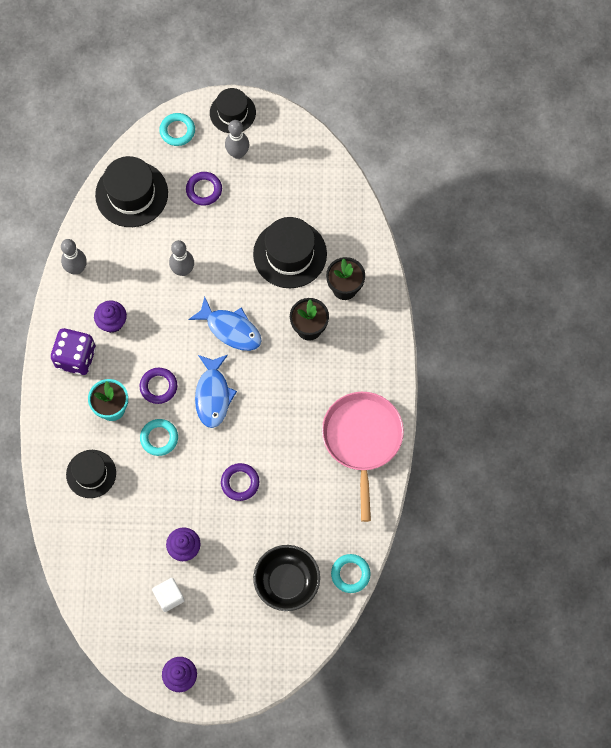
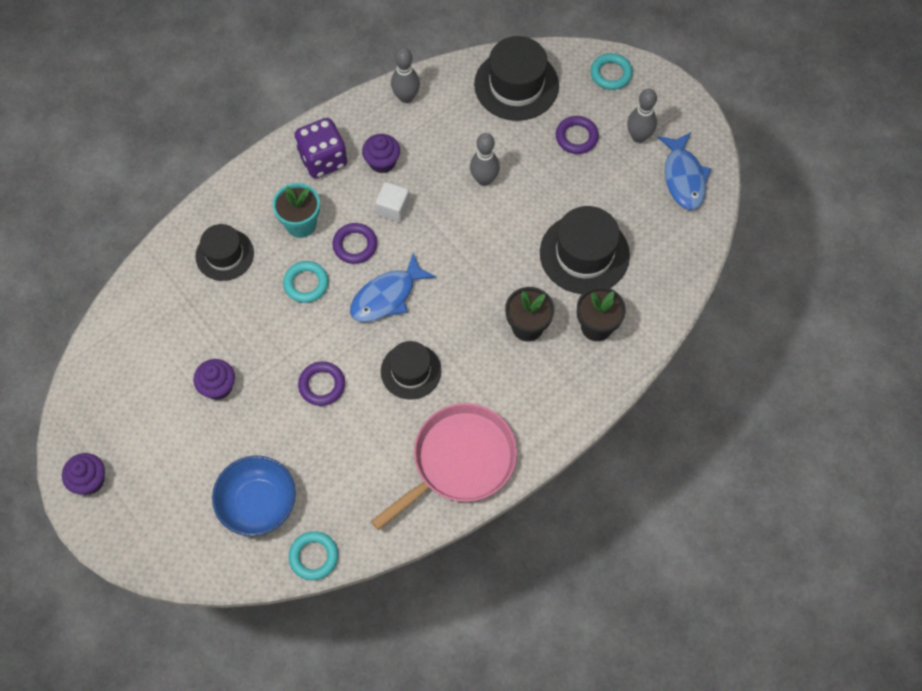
camera: 50 degrees right, 5 degrees down
white cube [152,578,185,612] -> white cube moved to [375,182,410,222]
blue fish [188,296,262,351] -> blue fish moved to [658,133,711,210]
black hat [210,88,256,133] -> black hat moved to [381,341,441,400]
black bowl [253,545,320,611] -> blue bowl [212,456,296,536]

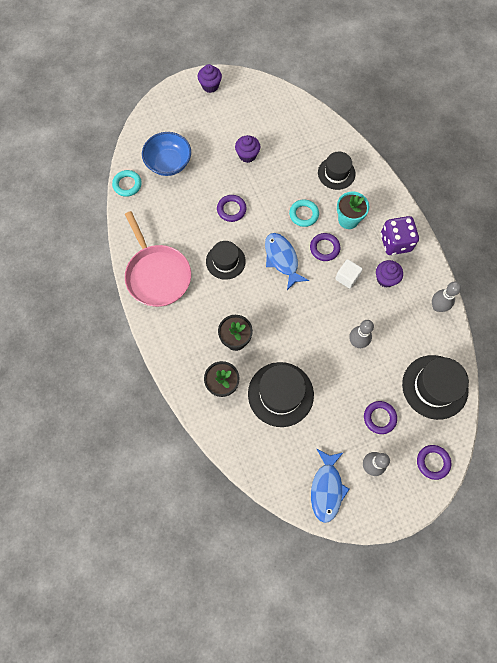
camera: 105 degrees right, 5 degrees up
turquoise ring [591,53,633,90] -> purple ring [417,445,451,480]
blue fish [658,133,711,210] -> blue fish turned 90 degrees counterclockwise [311,449,350,523]

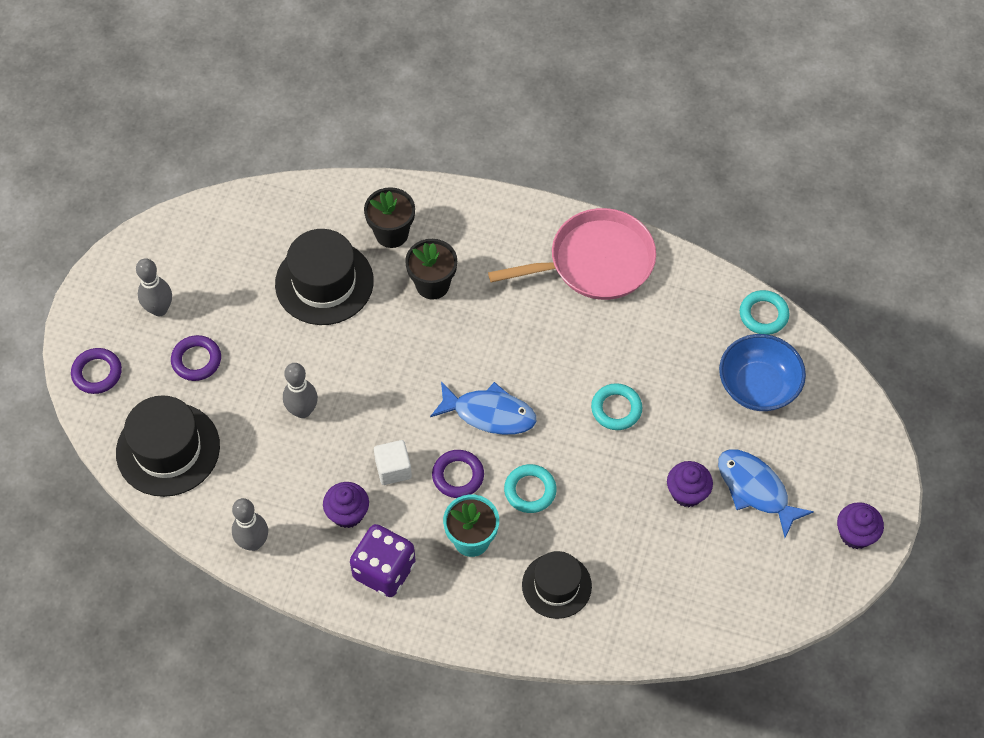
camera: 130 degrees right, 10 degrees down
pink pan [125,211,191,307] -> pink pan turned 150 degrees clockwise [488,208,656,300]
black hat [206,241,246,280] -> none
purple ring [217,195,246,222] -> turquoise ring [591,383,642,430]
blue fish [311,449,350,523] -> blue fish moved to [718,449,814,538]

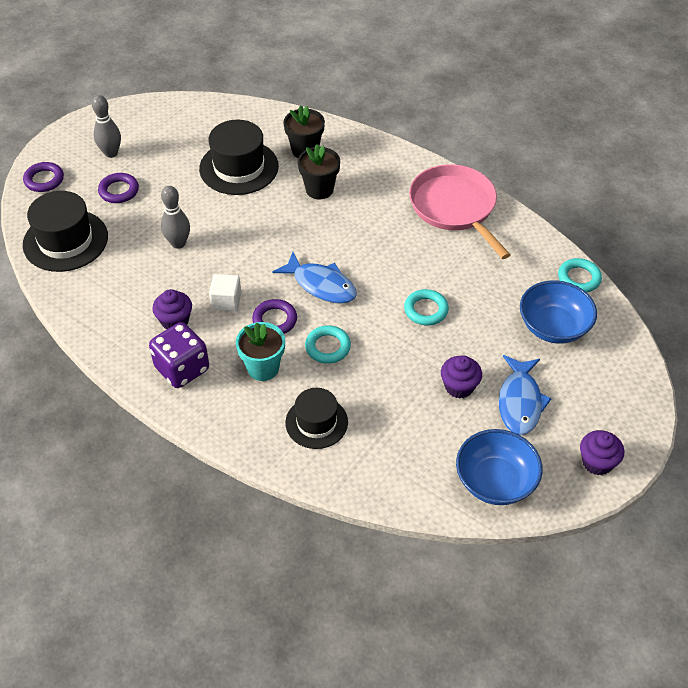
camera: 20 degrees right, 10 degrees down
grey bowling pin [232,498,268,551] -> none
pink pan [488,208,656,300] -> pink pan turned 120 degrees counterclockwise [409,164,510,259]
blue fish [718,449,814,538] -> blue fish turned 150 degrees counterclockwise [499,355,552,435]
none -> blue bowl [456,429,543,505]

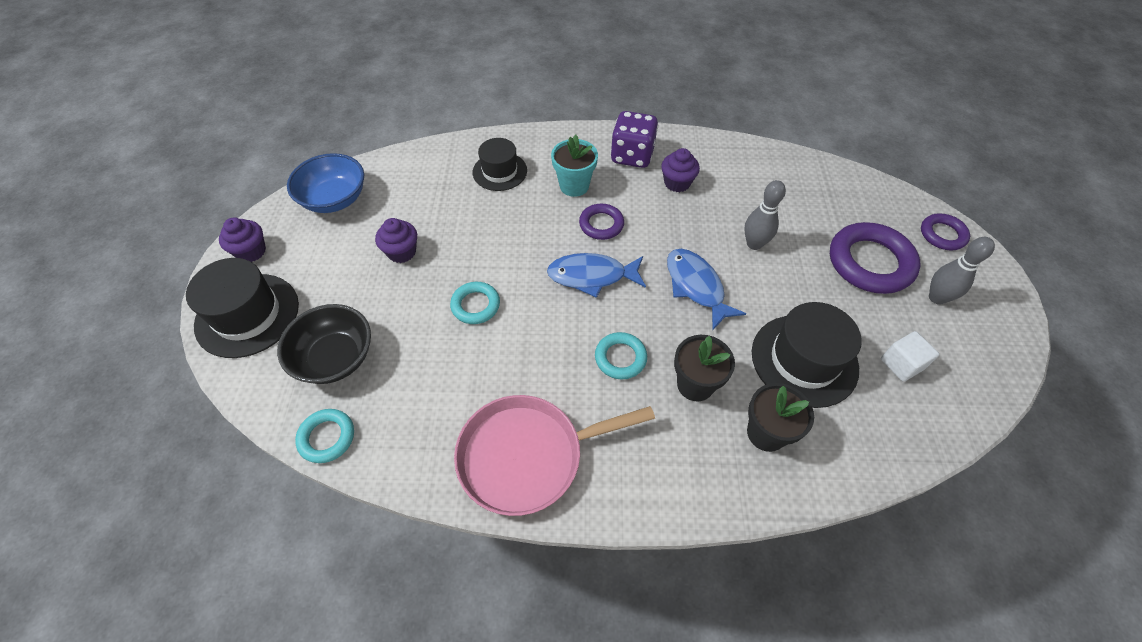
camera: 145 degrees right, 5 degrees up
black hat [23,191,108,272] -> black hat moved to [186,258,299,358]
purple ring [98,173,139,203] -> purple ring [830,222,920,294], size x1.81
white cube [209,274,241,311] -> white cube moved to [881,331,939,382]
turquoise ring [305,325,351,364] -> turquoise ring moved to [595,332,647,380]
pink pan [409,164,510,259] -> pink pan turned 135 degrees clockwise [454,395,655,516]
blue fish [499,355,552,435] -> blue fish moved to [667,249,746,330]
blue bowl [520,280,597,344] -> black bowl [277,304,371,384]

